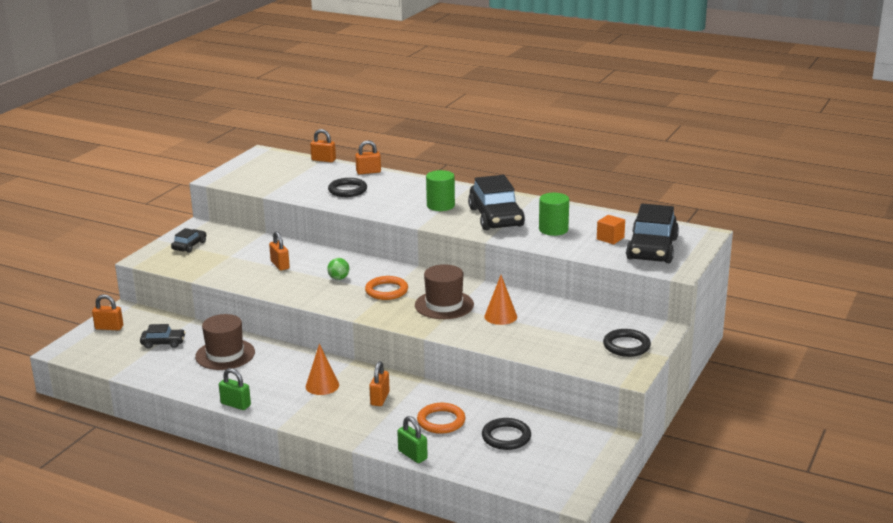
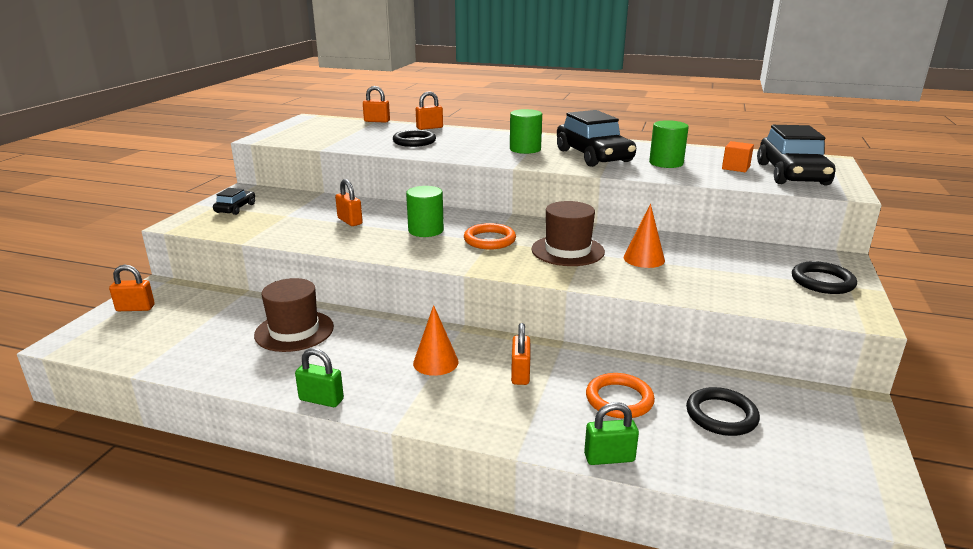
camera: 10 degrees left, 0 degrees up
black car [140,324,186,349] -> none
green ball [327,258,349,280] -> green cylinder [406,186,444,237]
green padlock [397,416,428,463] -> green padlock turned 45 degrees counterclockwise [584,402,639,465]

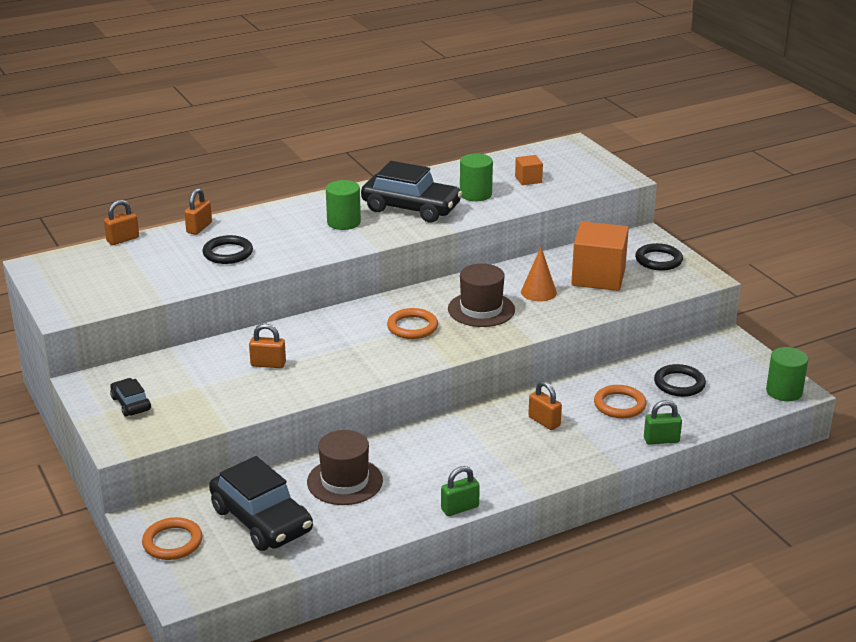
camera: 45 degrees left, 5 degrees up
orange padlock [109,265,155,311] -> orange ring [142,517,203,560]
green cylinder [406,186,444,237] -> green cylinder moved to [766,347,808,401]
orange cone [413,305,459,376] -> none
green padlock [584,402,639,465] -> green padlock turned 45 degrees clockwise [644,400,682,445]
black car [757,125,836,185] -> black car moved to [209,456,313,551]
none -> orange cube [571,221,629,291]

